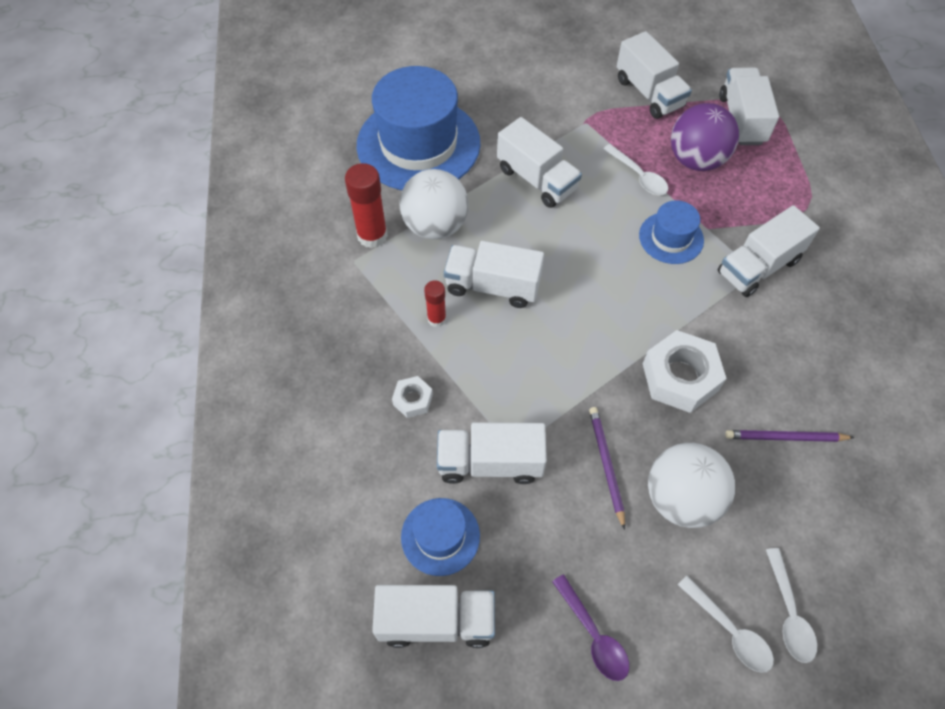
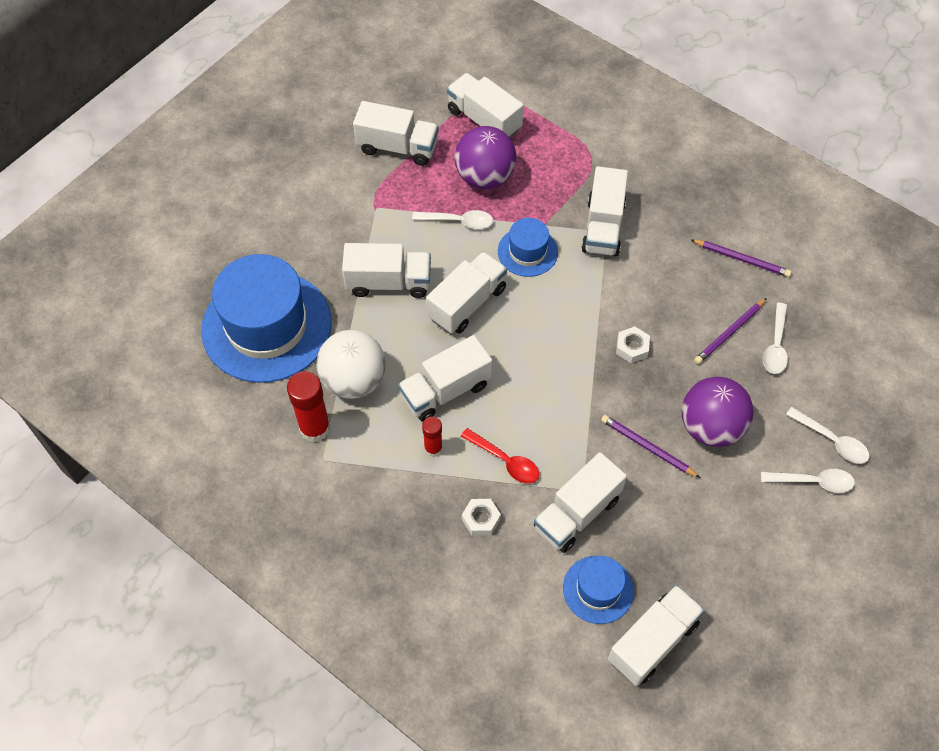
camera: 45 degrees left, 0 degrees up
purple spoon [552,574,629,681] -> none
white nut [643,330,727,413] -> white nut [616,326,650,363], size x0.51
white ball [648,443,735,528] -> purple ball [682,377,754,447]
none -> white truck [426,251,507,334]
none -> red spoon [461,428,539,484]
none -> purple pencil [690,239,792,277]
none -> white spoon [763,303,788,374]

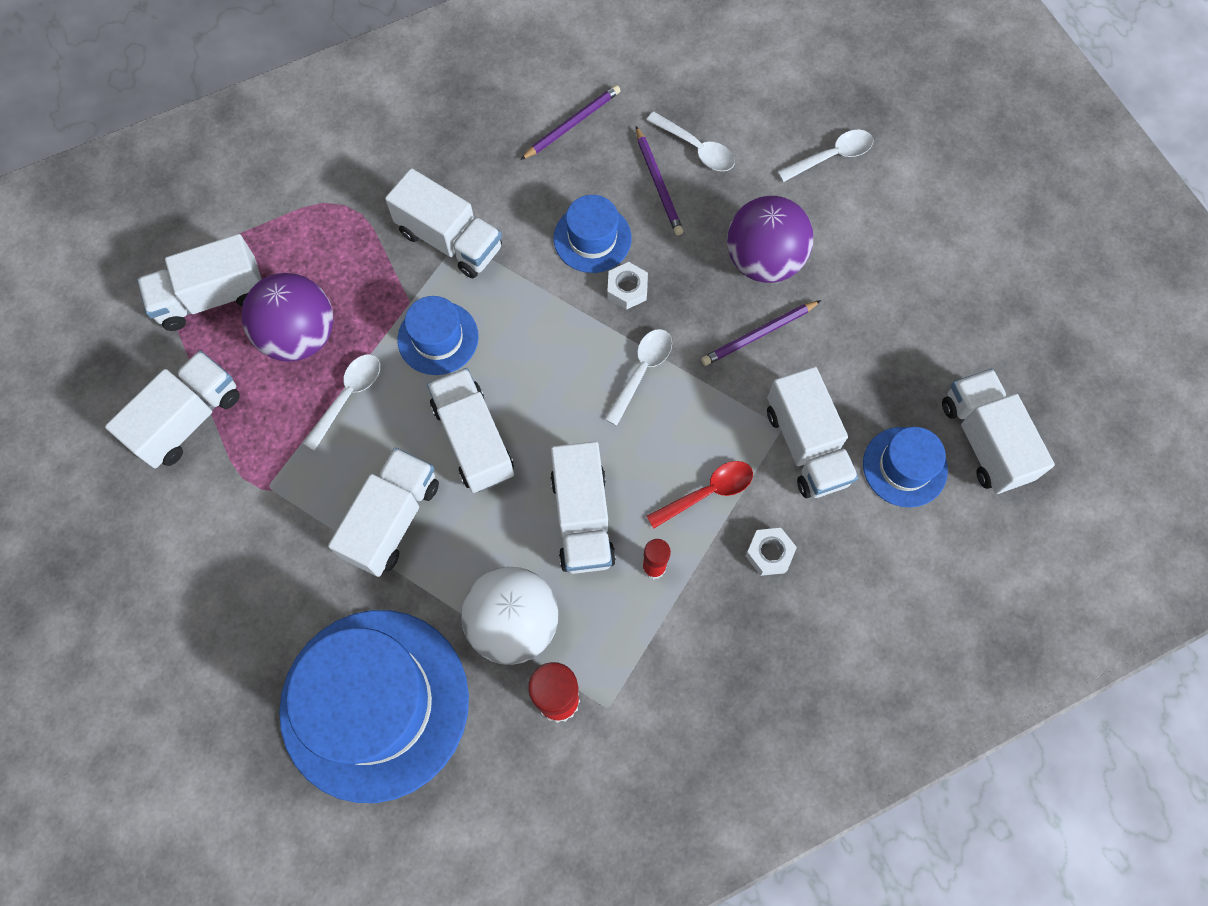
camera: 65 degrees left, 10 degrees up
white spoon [761,469,855,493] -> white spoon moved to [605,329,672,426]
none -> blue hat [553,195,632,273]

